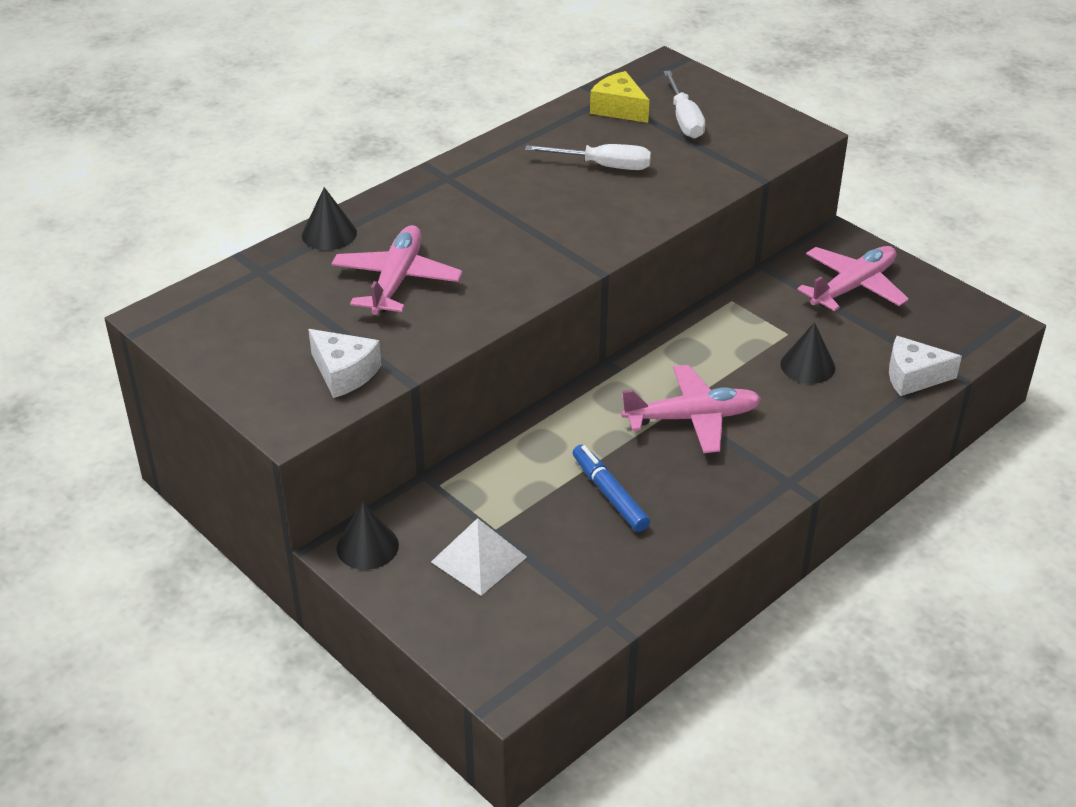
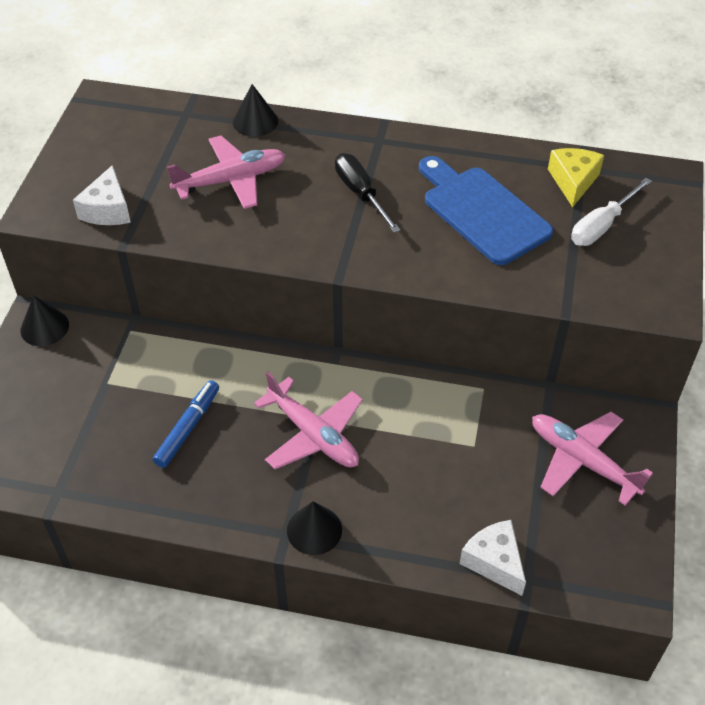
camera: 55 degrees right, 10 degrees up
white pyramid [431,518,527,596] -> none
white screwdriver [525,144,651,170] -> blue cutting board [419,156,553,265]
black cone [780,322,835,384] -> black cone moved to [287,501,342,555]
pink plane [797,246,909,311] -> pink plane turned 150 degrees counterclockwise [532,412,653,506]
none -> black screwdriver [335,153,401,233]

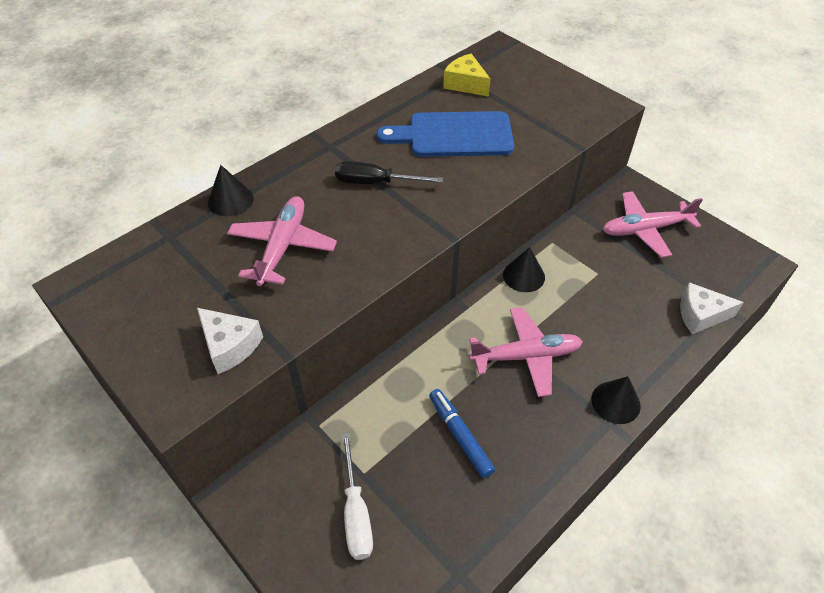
camera: 55 degrees left, 0 degrees up
black cone [20,295,69,346] -> black cone moved to [503,247,545,292]
white screwdriver [571,178,652,246] -> white screwdriver moved to [342,433,373,560]

